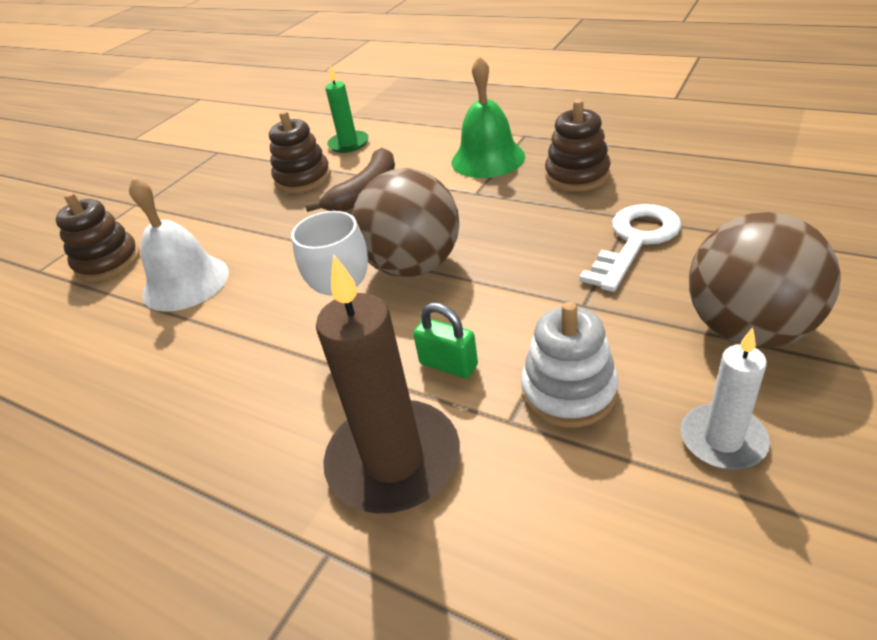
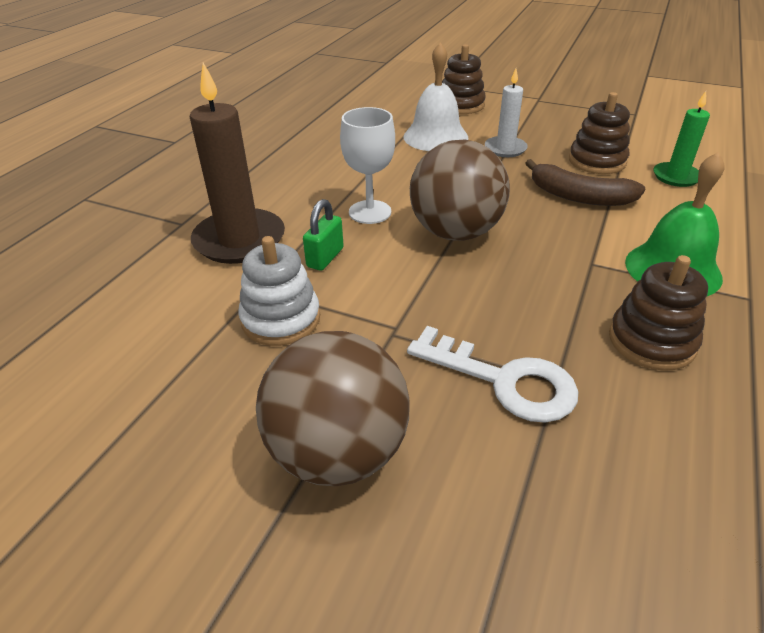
camera: 80 degrees right, 0 degrees up
white candle [681,328,770,470] -> white candle moved to [485,69,528,157]

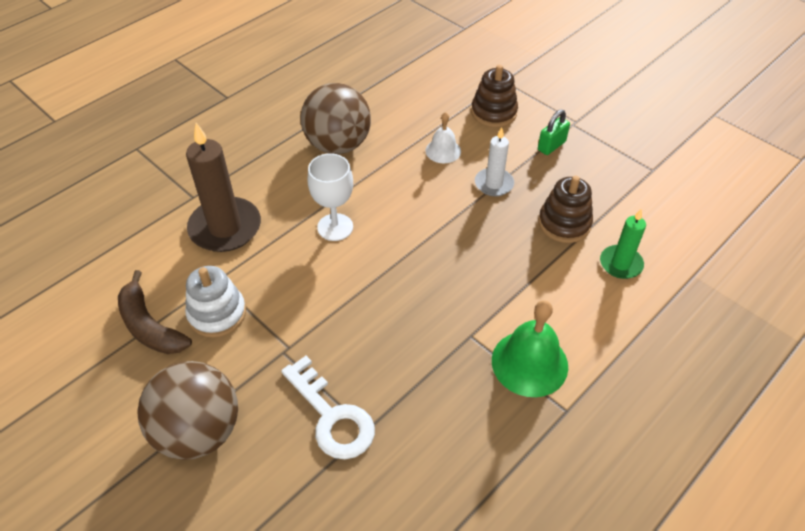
camera: 20 degrees right, 10 degrees up
green padlock [303,199,344,271] -> green padlock moved to [538,110,570,155]
white bell [403,42,468,151] -> white bell [425,112,461,163], size x0.59
brown ball [410,140,510,241] -> brown ball moved to [301,83,371,154]
brown banana [525,159,645,206] -> brown banana moved to [118,270,192,354]
brown stacking toy [609,255,708,371] -> none

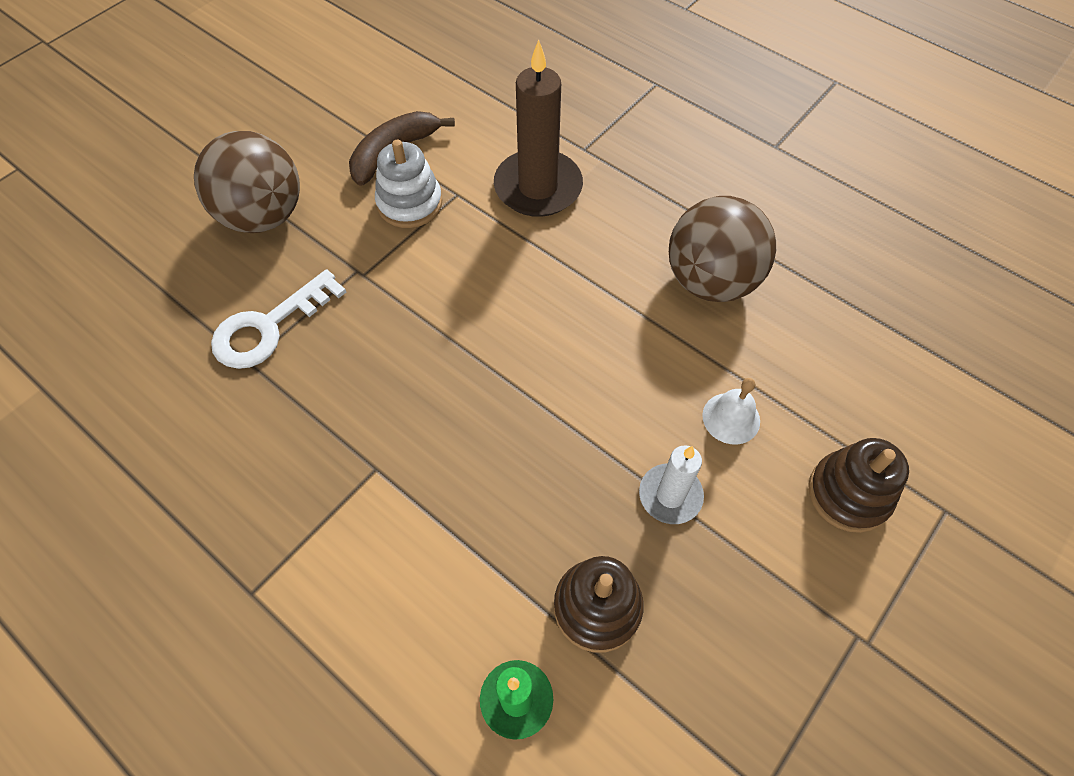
camera: 85 degrees right, 10 degrees up
white goblet [308,153,353,241] -> none
green bell [492,300,568,397] -> none
green padlock [538,110,570,155] -> none

